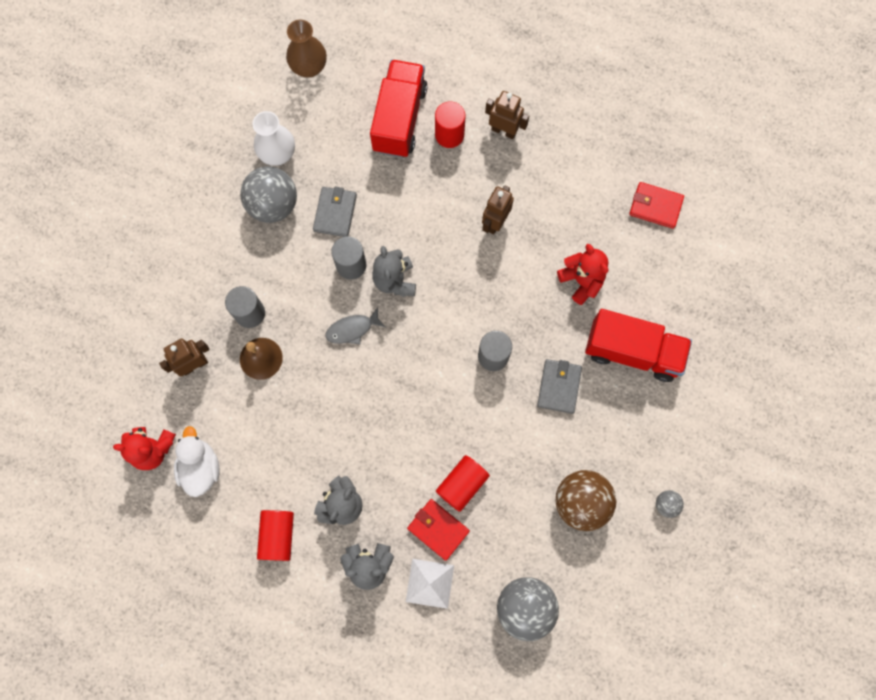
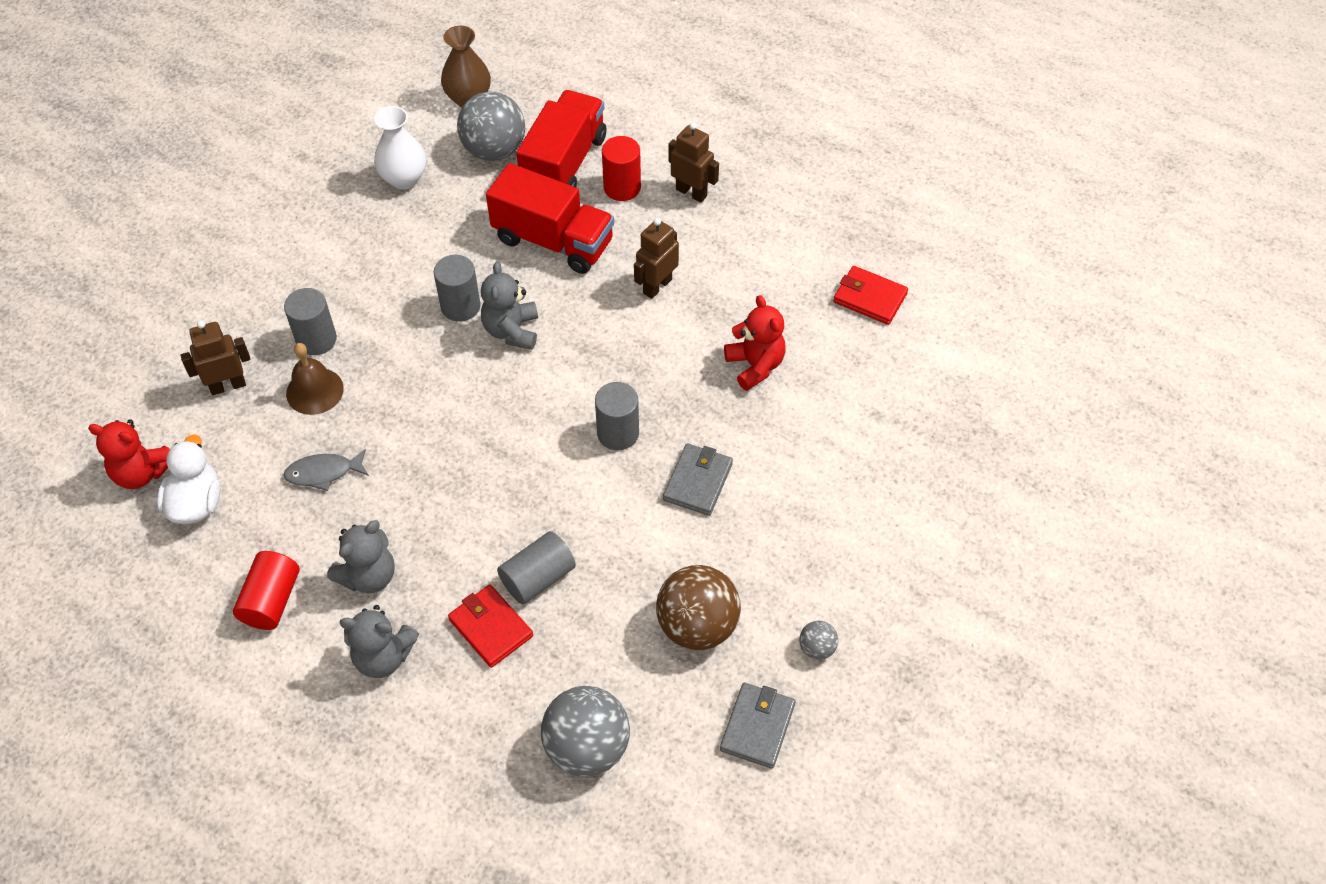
camera: 10 degrees right, 20 degrees down
grey ball [240,167,297,223] -> grey ball moved to [457,92,525,161]
grey wallet [313,187,357,237] -> grey wallet moved to [720,683,795,769]
grey fish [325,307,385,344] -> grey fish moved to [283,449,369,491]
white pyramid [406,559,454,609] -> none
red cylinder [436,455,490,512] -> grey cylinder [497,531,576,604]
red truck [585,309,692,382] -> red truck moved to [486,163,614,274]

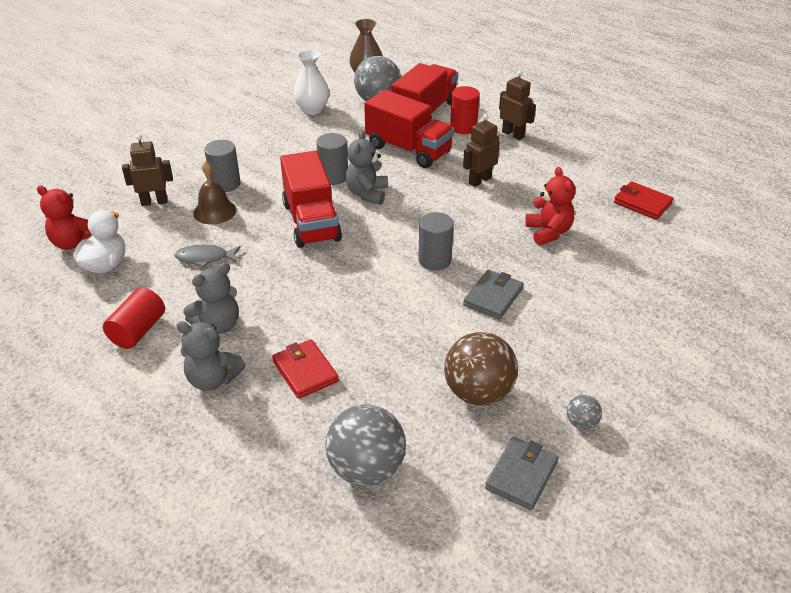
camera: 10 degrees right, 15 degrees down
grey cylinder [497,531,576,604] -> none
none -> red truck [280,151,342,248]

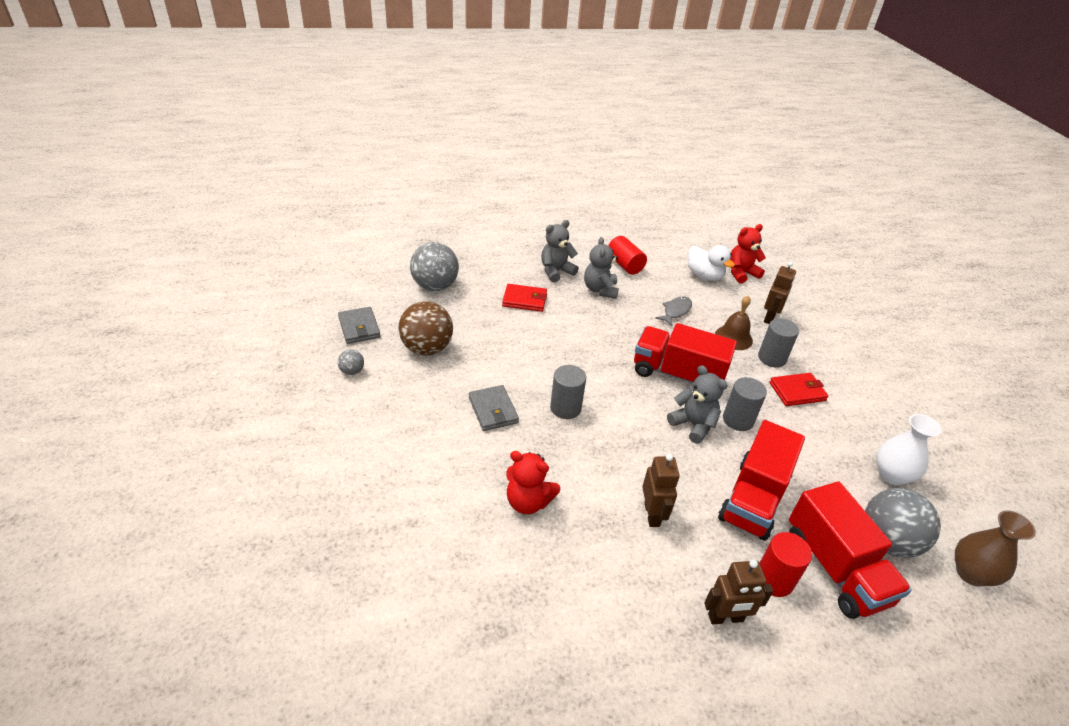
camera: 125 degrees right, 0 degrees up
red truck [364,90,454,168] -> red truck turned 45 degrees counterclockwise [718,420,805,541]
red wallet [614,181,674,220] -> red wallet moved to [769,373,829,406]

